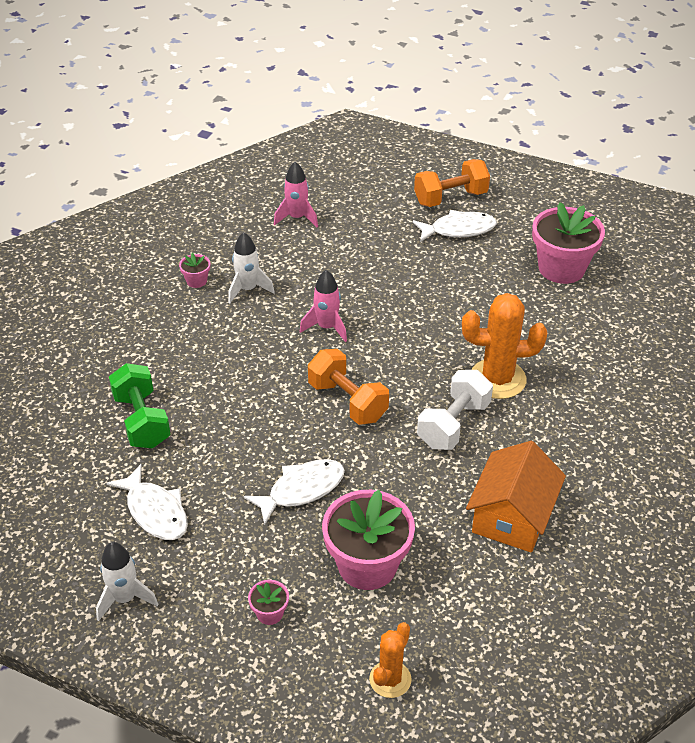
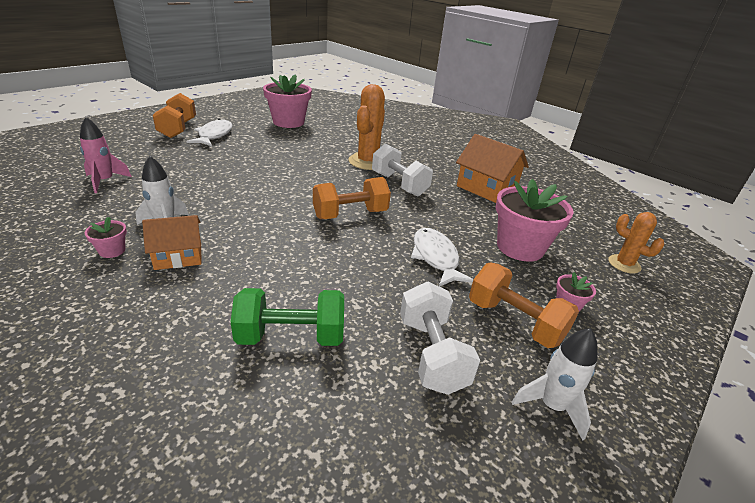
camera: 75 degrees left, 10 degrees down
white fish [106,464,188,540] -> white dumbbell [400,282,480,395]
pink rocket [300,270,347,342] -> none
none -> orange house [142,215,202,270]
none -> orange dumbbell [469,262,579,348]

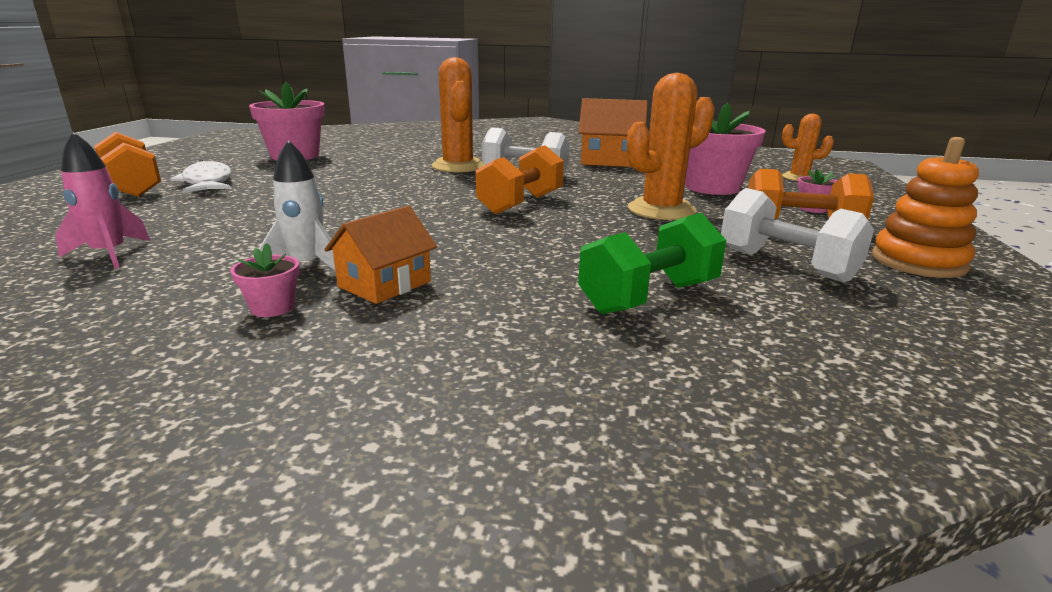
camera: 30 degrees left, 10 degrees down
white fish [411,228,473,287] -> orange cactus [627,73,715,220]
white rocket [512,328,598,440] -> orange stacking toy [872,137,979,278]

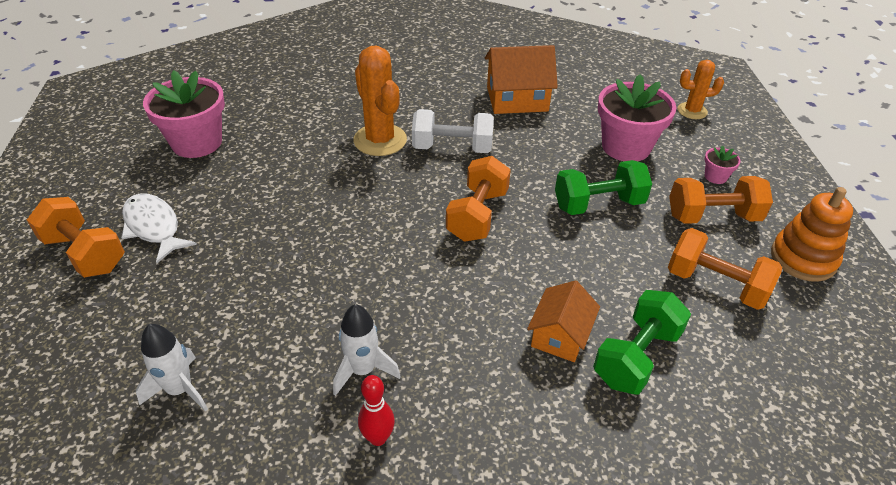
camera: 15 degrees left, 20 degrees up
pink rocket [55,132,150,269] -> white rocket [136,324,208,412]
pink flower pot [230,243,300,317] -> red bowling pin [358,375,395,446]
orange house [324,206,437,304] -> orange house moved to [527,280,600,362]
orange cactus [627,73,715,220] -> green dumbbell [555,160,652,215]
white dumbbell [721,188,874,283] -> orange dumbbell [668,228,782,310]

